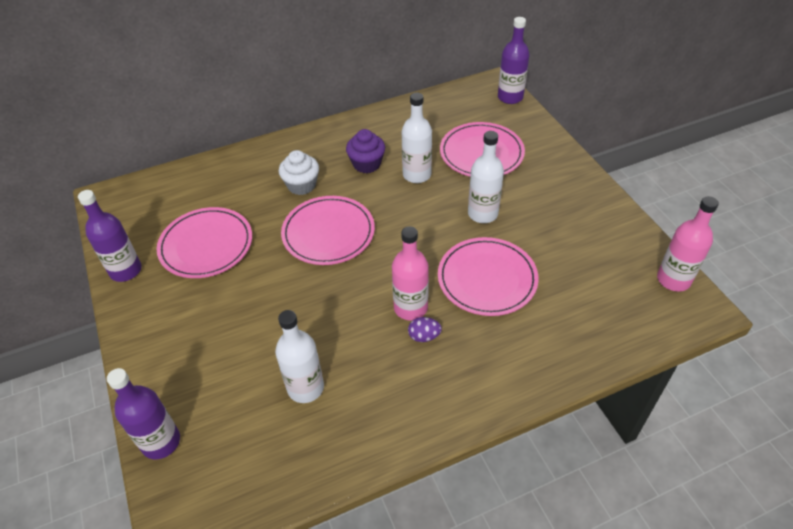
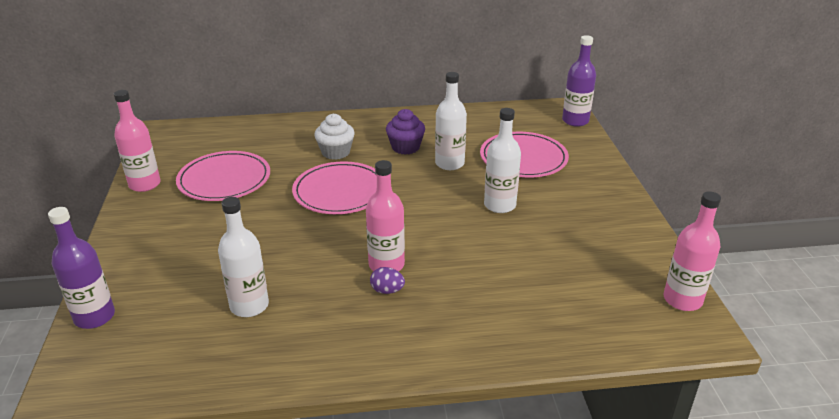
camera: 15 degrees right, 15 degrees down
purple bottle [78,190,142,282] -> pink bottle [114,90,160,192]
pink plate [438,237,539,316] -> none

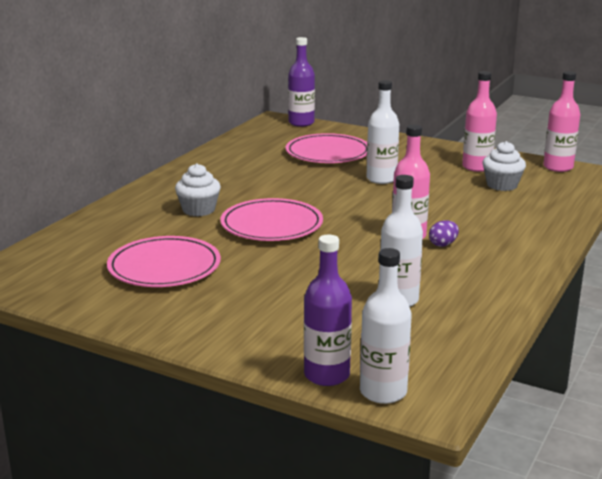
camera: 55 degrees left, 10 degrees down
pink bottle [114,90,160,192] -> pink bottle moved to [462,71,497,172]
purple cupcake [386,109,425,155] -> none
white bottle [435,72,467,170] -> white bottle moved to [360,248,412,404]
none -> white cupcake [483,141,526,191]

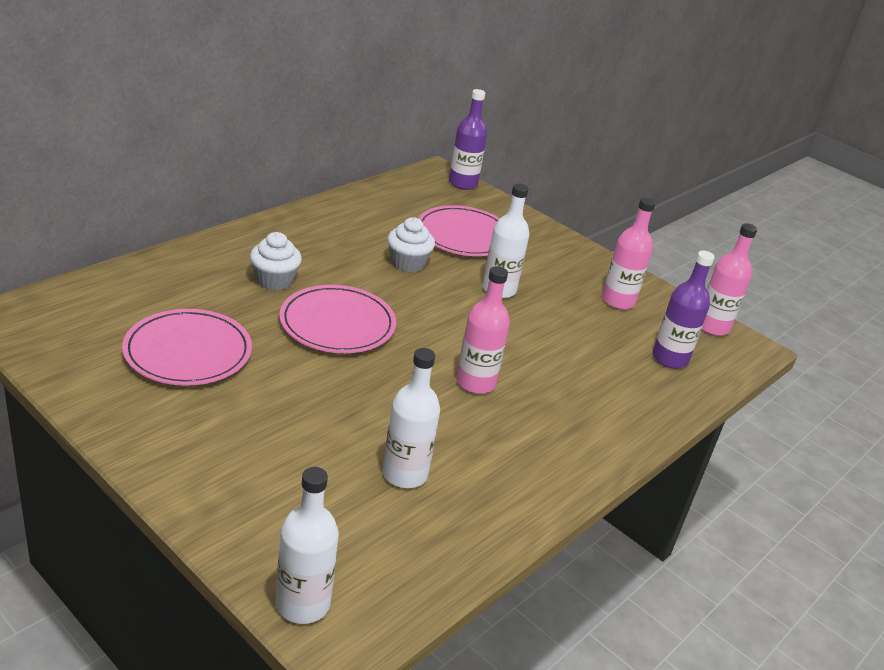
camera: 10 degrees right, 10 degrees up
purple bottle [304,235,352,386] -> purple bottle moved to [652,251,715,369]
purple egg [429,220,459,247] -> none
white cupcake [483,141,526,191] -> white cupcake moved to [387,217,435,272]

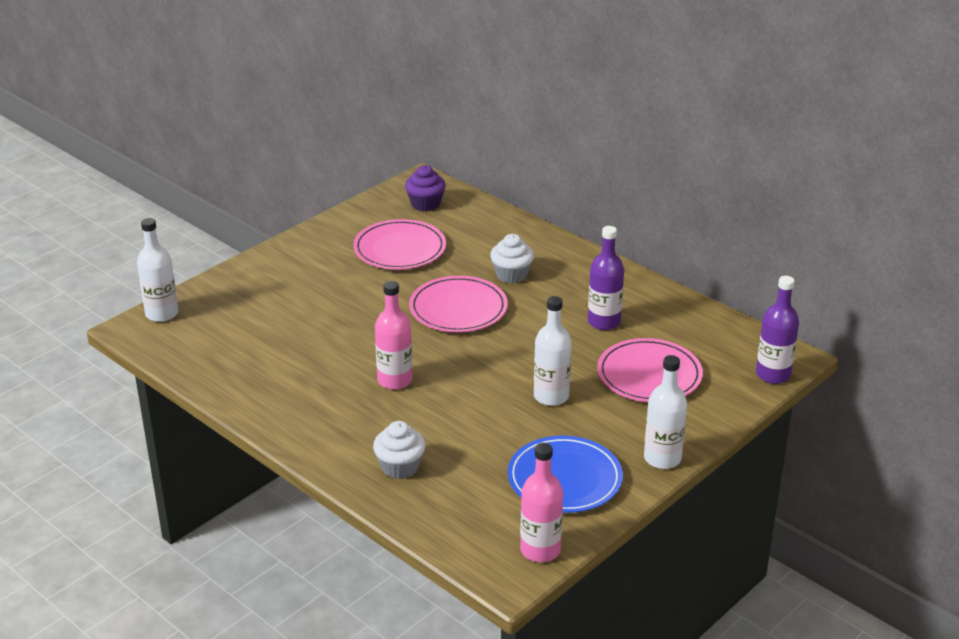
camera: 95 degrees right, 0 degrees up
white bottle [382,348,440,488] -> white bottle moved to [644,355,687,469]
white cupcake [387,217,435,272] -> white cupcake moved to [373,421,426,479]
pink bottle [602,197,656,310] -> blue plate [508,436,623,513]
purple bottle [652,251,715,369] -> purple bottle moved to [588,226,624,330]
none -> purple cupcake [405,165,446,212]

